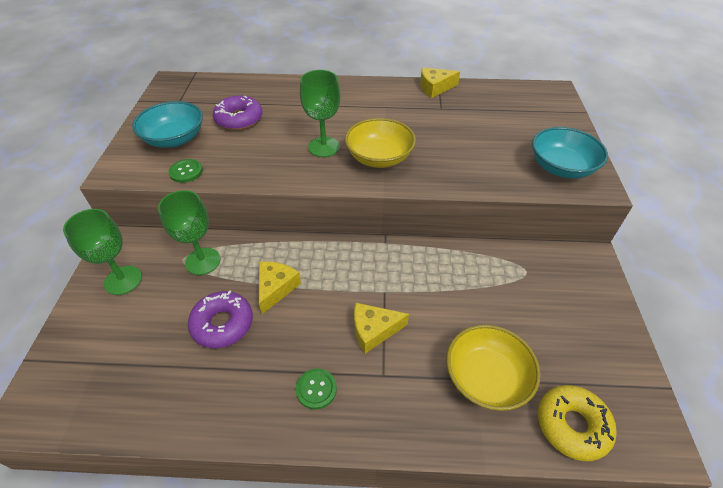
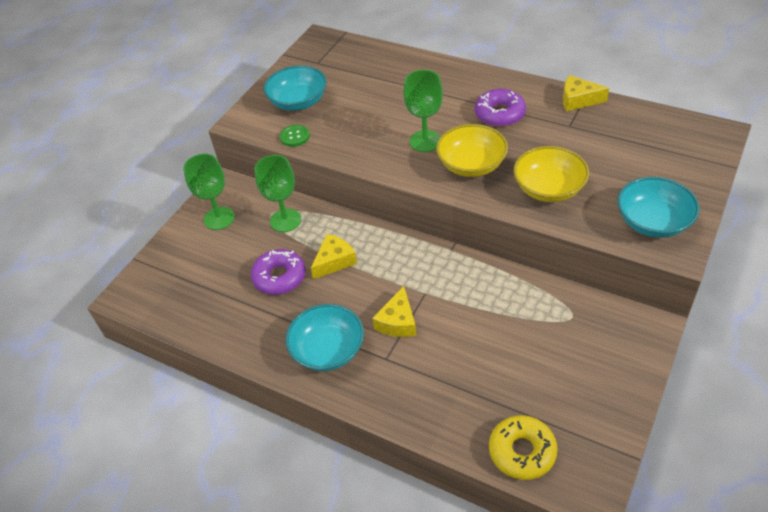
camera: 30 degrees right, 0 degrees up
purple donut [213,95,262,130] -> purple donut moved to [475,89,526,127]
green button [296,369,337,409] -> turquoise bowl [285,304,364,371]
yellow cheese [354,303,409,354] -> yellow cheese turned 90 degrees counterclockwise [372,286,416,337]
yellow bowl [447,325,541,411] -> yellow bowl moved to [513,146,589,202]

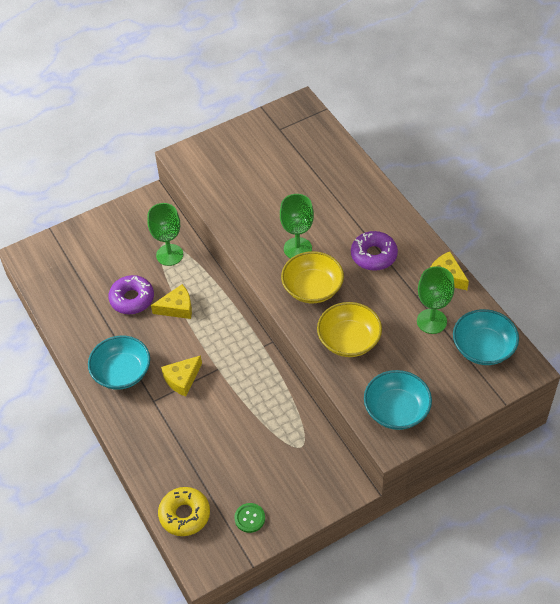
camera: 30 degrees right, 5 degrees up
green goblet [183,154,235,230] -> green goblet moved to [417,266,455,334]
turquoise bowl [263,65,327,111] -> turquoise bowl moved to [453,309,519,365]
green button [280,125,310,147] -> green button moved to [234,503,265,533]

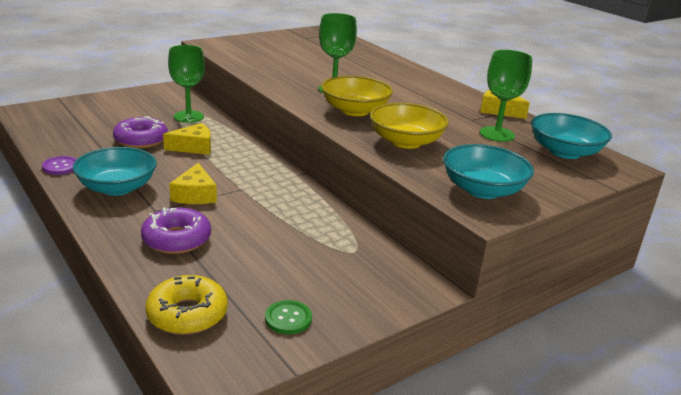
camera: 10 degrees left, 25 degrees down
yellow cheese [161,355,202,396] -> yellow cheese turned 45 degrees counterclockwise [169,163,217,204]
purple donut [351,231,398,271] -> purple donut moved to [141,207,211,254]
none -> purple button [42,156,77,175]

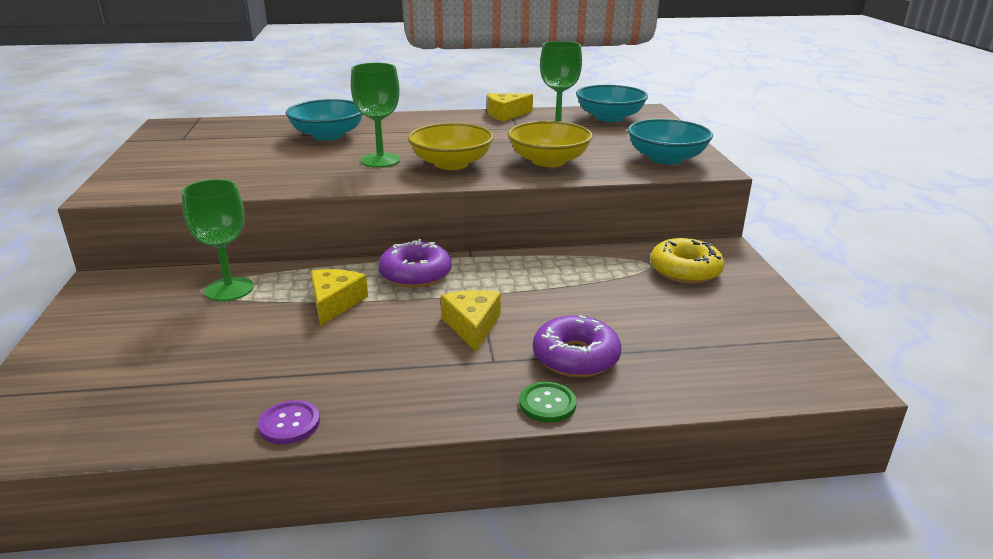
camera: 60 degrees left, 0 degrees up
turquoise bowl [72,147,157,196] -> turquoise bowl moved to [286,99,363,141]
purple donut [113,116,168,148] -> purple donut moved to [378,239,452,288]
yellow donut [145,275,228,335] -> yellow donut moved to [650,238,724,284]
yellow cheese [169,163,217,204] -> yellow cheese turned 120 degrees counterclockwise [441,290,501,351]
green button [265,300,312,334] -> green button moved to [519,382,577,423]

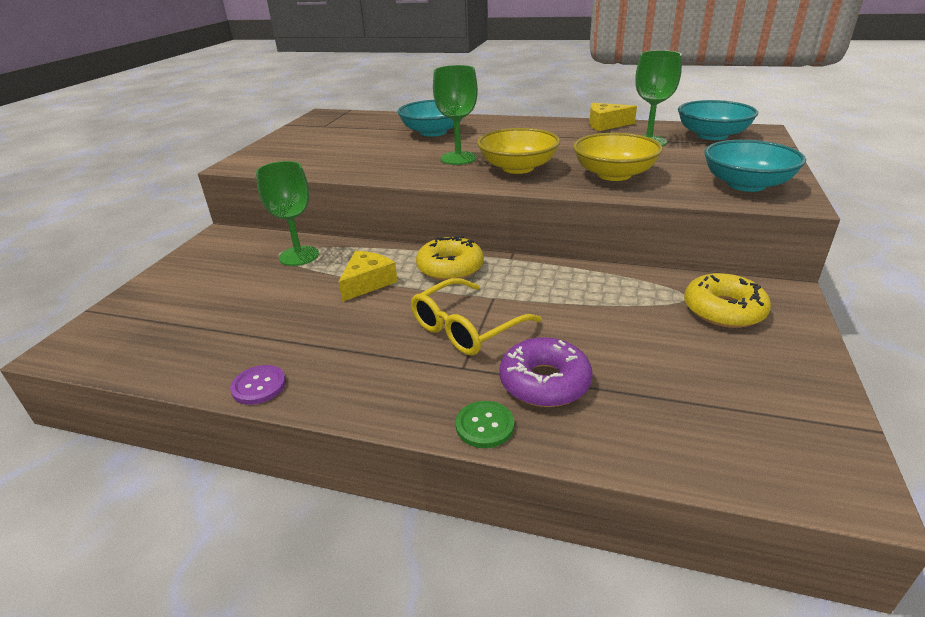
camera: 25 degrees right, 5 degrees up
purple donut [378,239,452,288] -> yellow donut [416,236,484,281]
yellow cheese [441,290,501,351] -> yellow glasses [411,278,542,356]

